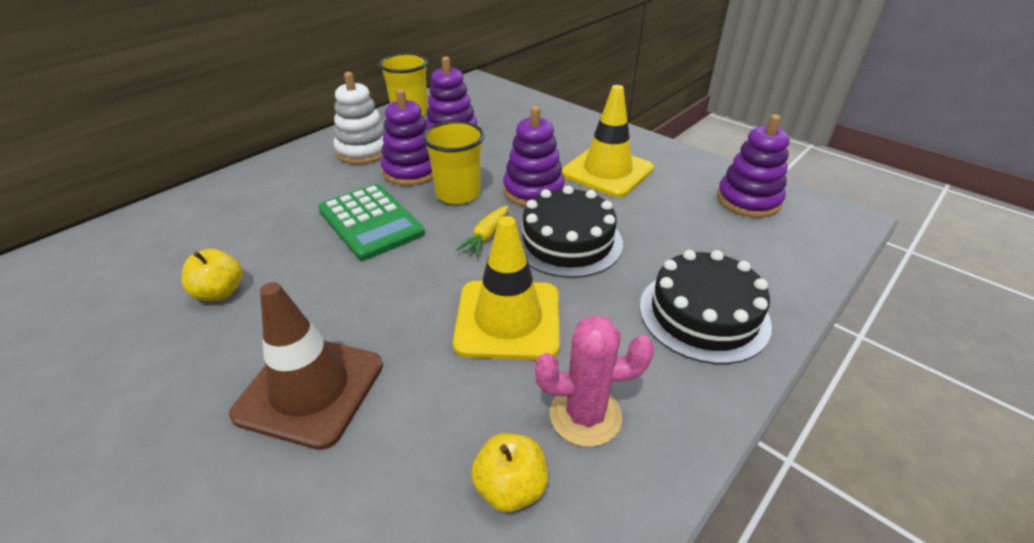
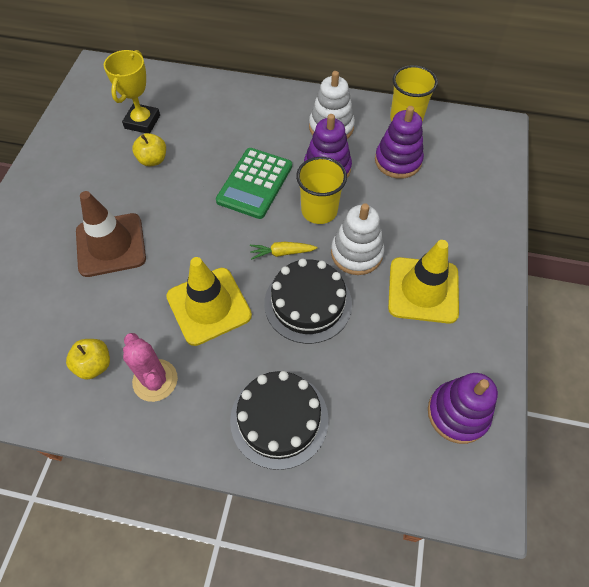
camera: 60 degrees right, 20 degrees up
purple stacking toy [503,106,565,207] -> white stacking toy [331,204,384,275]
none -> yellow trophy [104,50,160,133]

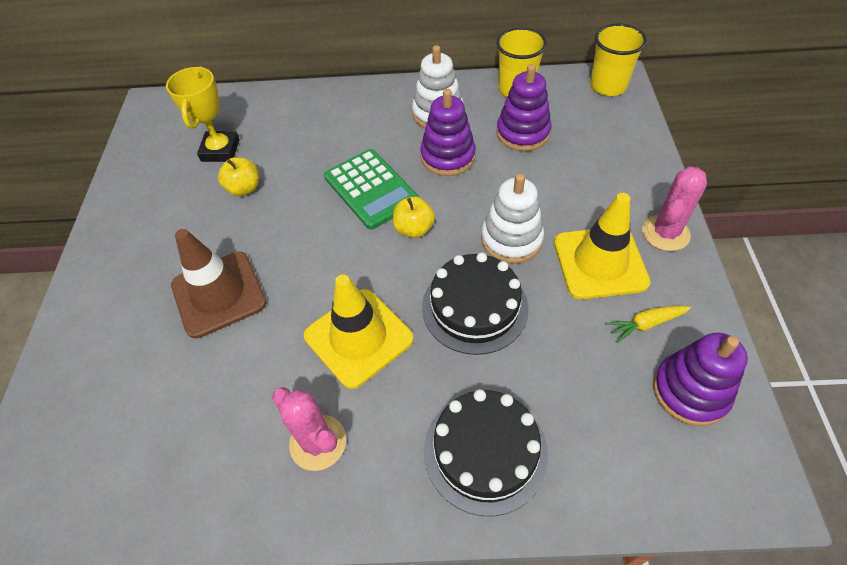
camera: 10 degrees left, 5 degrees down
yellow apple [66,339,110,380] -> yellow apple moved to [393,197,435,238]
green calculator [216,148,292,219] -> green calculator turned 45 degrees counterclockwise [324,149,419,230]
yellow carrot [250,242,318,260] -> yellow carrot moved to [606,306,691,343]
yellow cup [296,157,347,224] -> yellow cup moved to [590,23,647,96]
none -> pink cactus [642,166,707,251]

